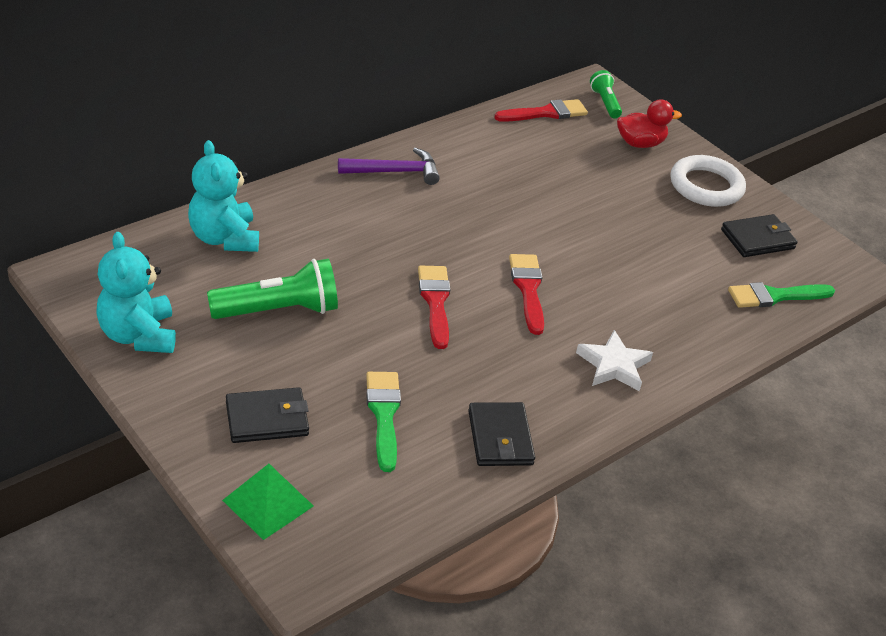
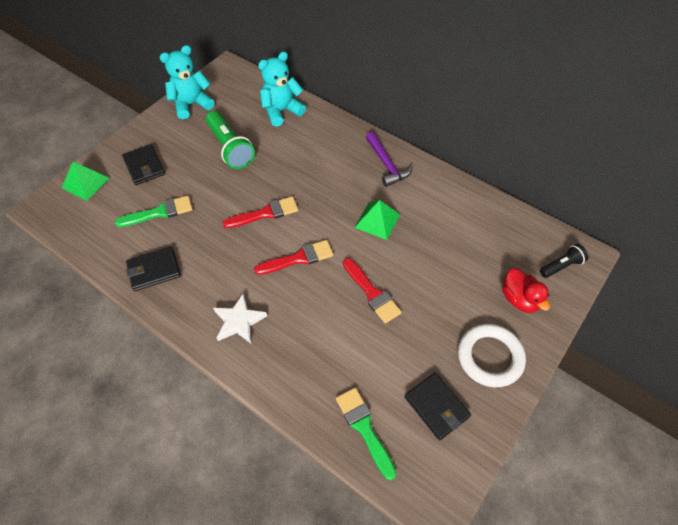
camera: 80 degrees right, 15 degrees up
red brush [494,99,588,122] -> red brush moved to [343,258,402,323]
green flashlight [590,70,622,118] -> black flashlight [540,244,589,278]
none -> green pyramid [354,200,400,240]

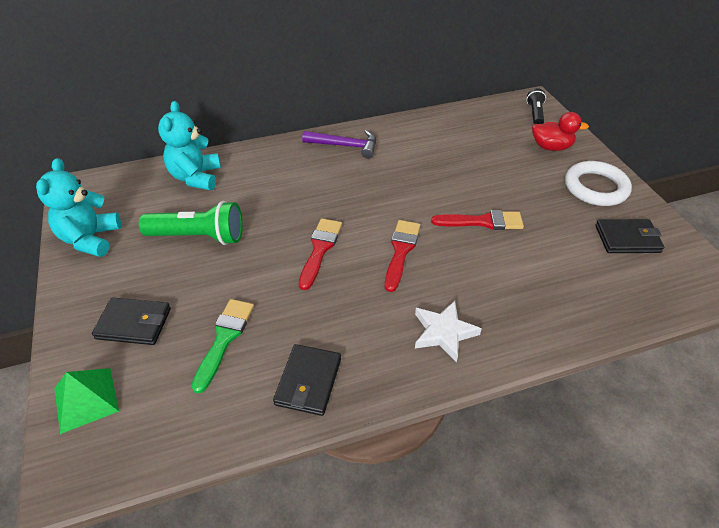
camera: 55 degrees left, 10 degrees down
green brush [336,388,396,480] -> none
green pyramid [354,200,400,240] -> none

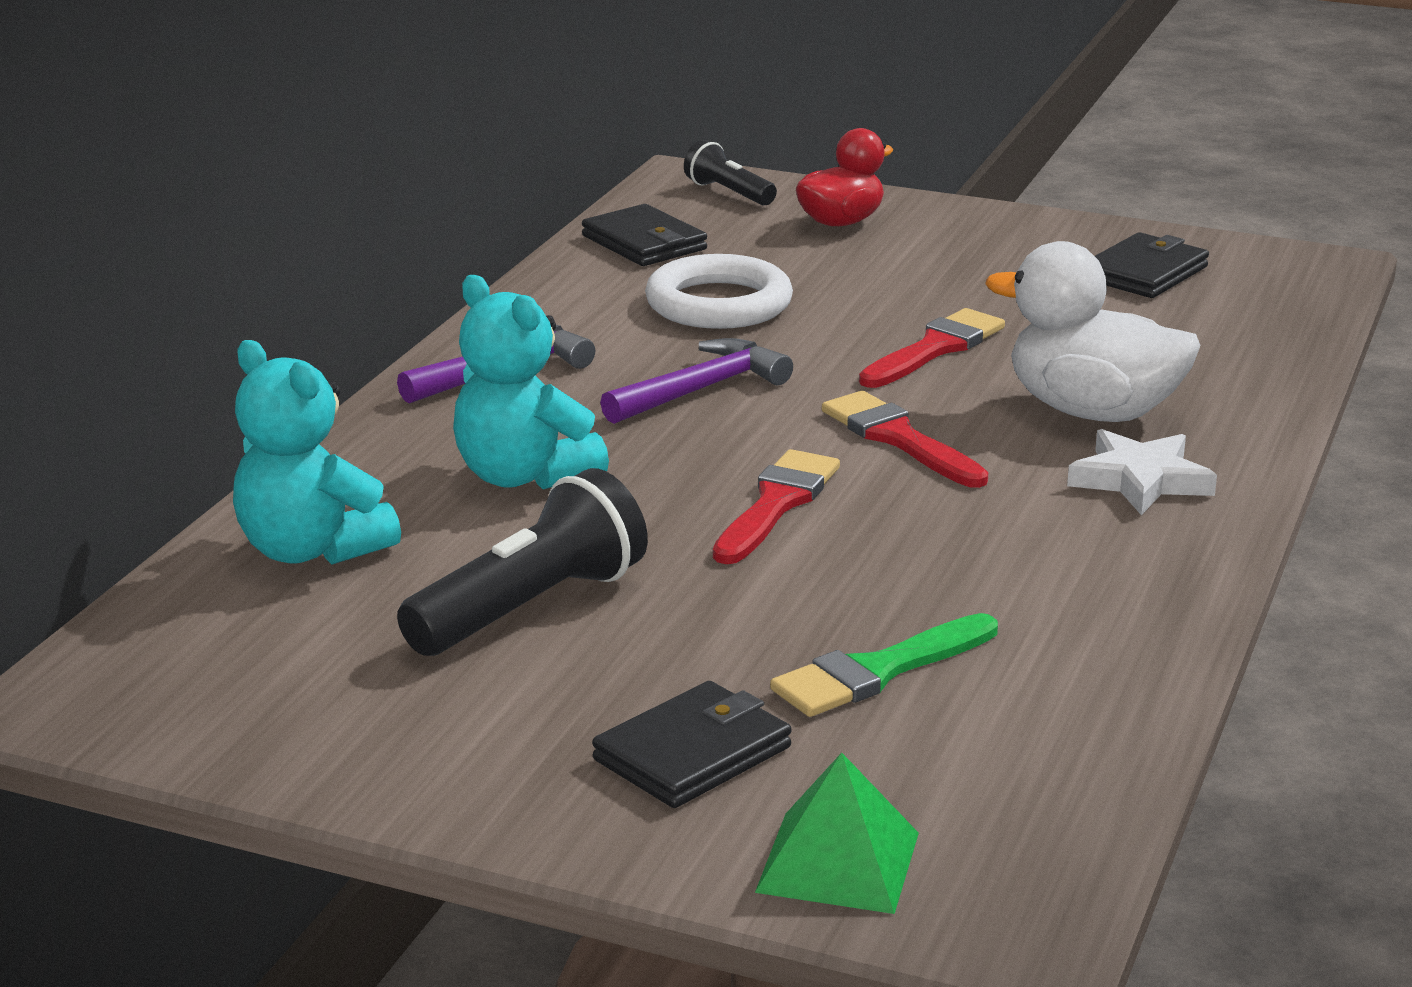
camera: 50 degrees left, 20 degrees down
turquoise teddy bear [36,158,121,257] -> turquoise teddy bear moved to [453,275,609,490]
green flashlight [139,201,243,245] -> black flashlight [397,468,648,656]
green brush [191,299,254,394] -> green brush turned 90 degrees counterclockwise [770,613,998,717]
black wallet [273,344,341,416] -> black wallet moved to [582,204,707,266]
red brush [299,218,342,290] -> red brush turned 60 degrees clockwise [713,449,840,564]
white ring [565,161,632,206] -> white ring moved to [645,254,793,329]
none -> purple hammer [600,338,793,424]
none -> white duck [985,241,1200,422]

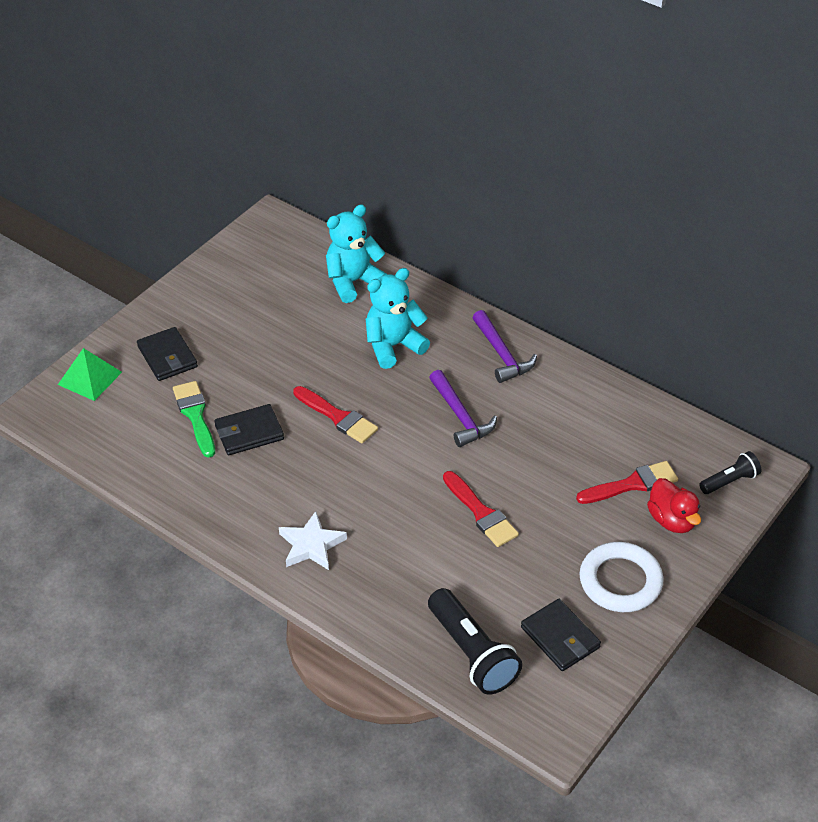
camera: 105 degrees right, 20 degrees up
black flashlight [397,468,648,656] -> black flashlight moved to [428,588,522,695]
black wallet [582,204,707,266] -> black wallet moved to [214,404,284,455]
white ring [645,254,793,329] -> white ring moved to [579,542,664,612]
red brush [822,391,988,488] -> red brush moved to [576,461,678,504]
white duck [985,241,1200,422] -> none

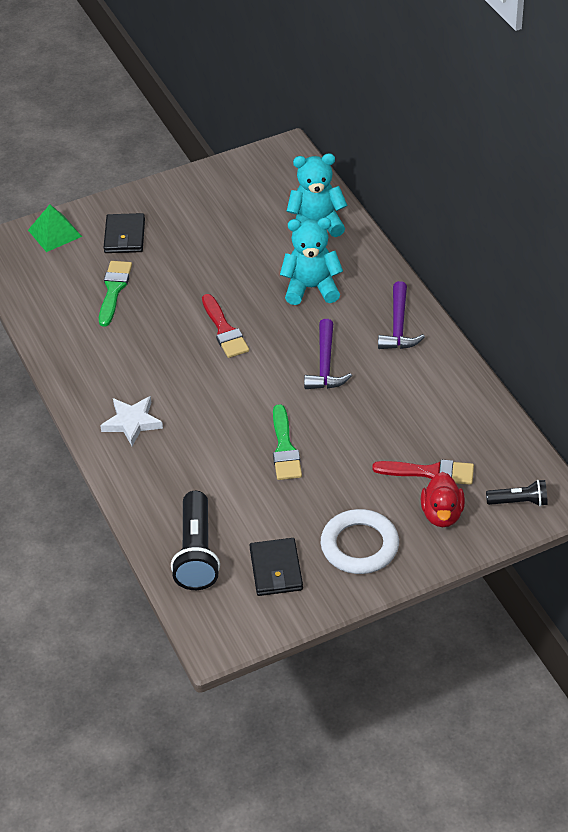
camera: 30 degrees right, 0 degrees up
black wallet [214,404,284,455] -> none
red brush [443,471,519,547] -> green brush [273,404,302,480]

